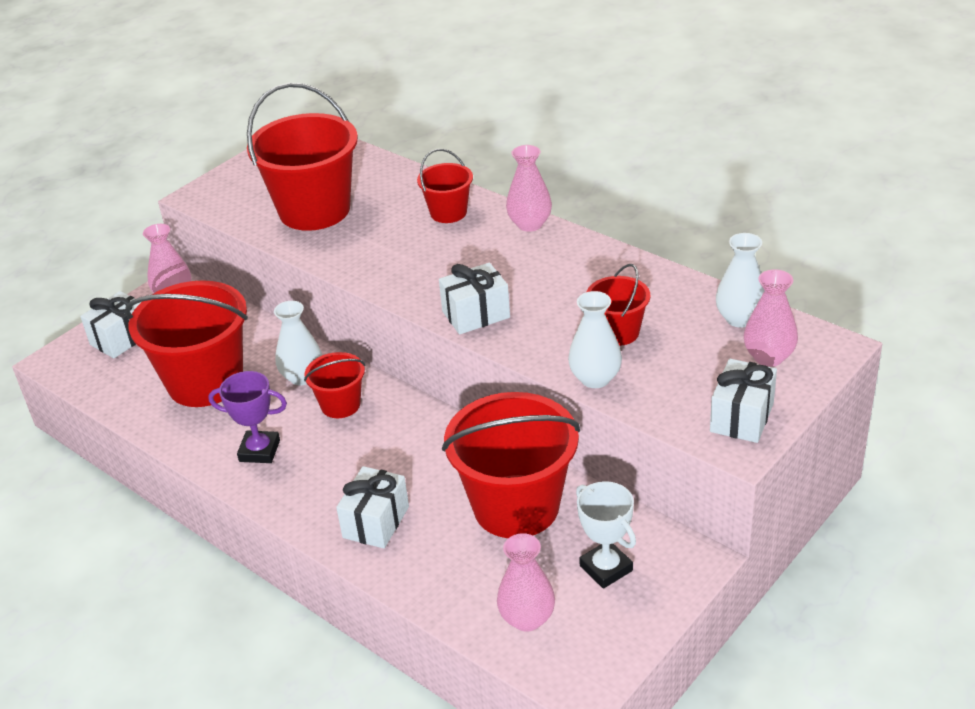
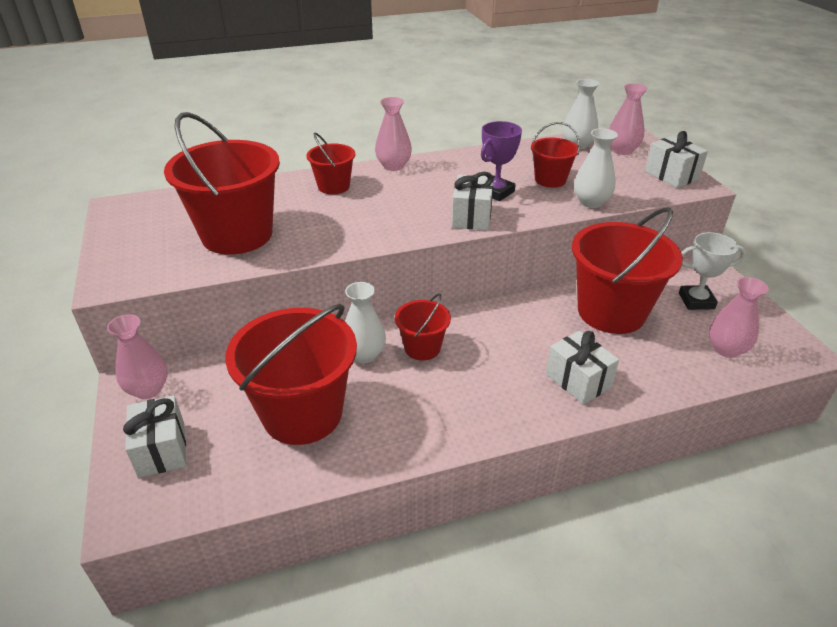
camera: 60 degrees left, 0 degrees up
purple trophy [208,371,287,463] -> purple trophy moved to [481,121,522,201]

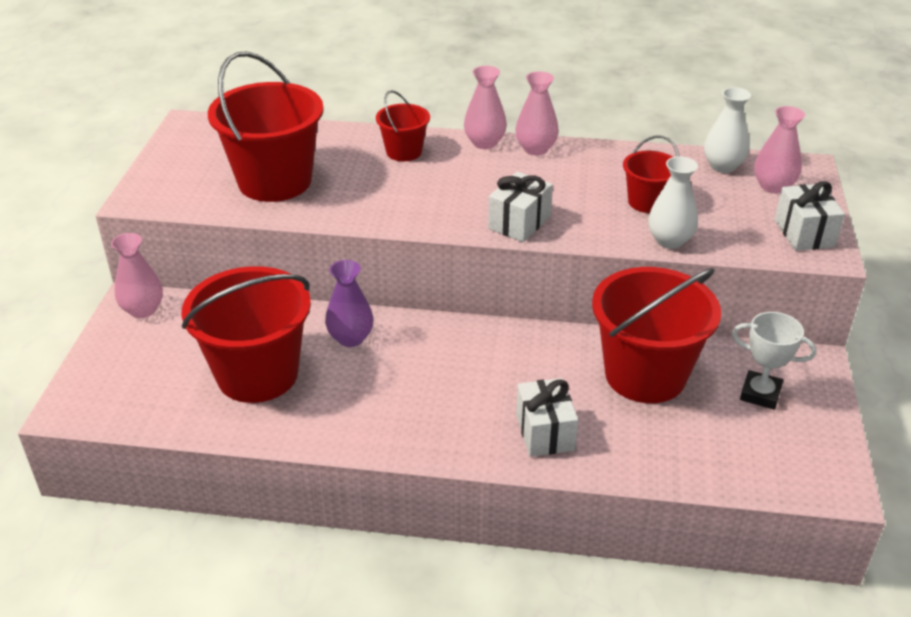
camera: 25 degrees right, 0 degrees up
white gift [123,395,187,478] -> none
white vase [345,282,386,363] -> purple vase [325,260,374,347]
red bucket [395,293,451,361] -> none
purple trophy [481,121,522,201] -> none
pink vase [709,277,769,358] -> pink vase moved to [515,71,559,156]

